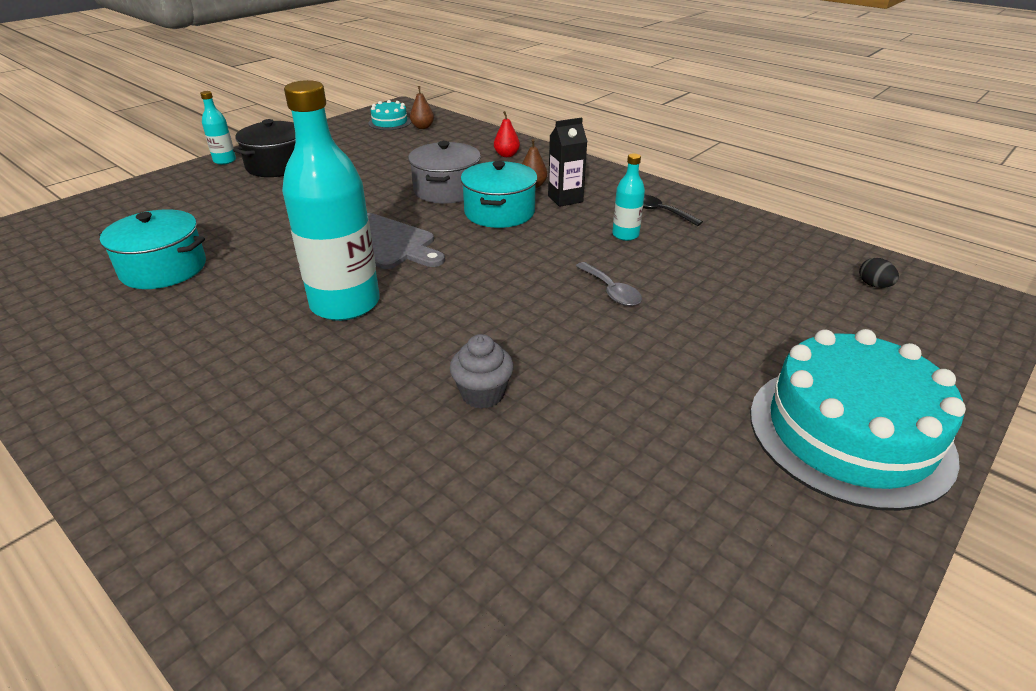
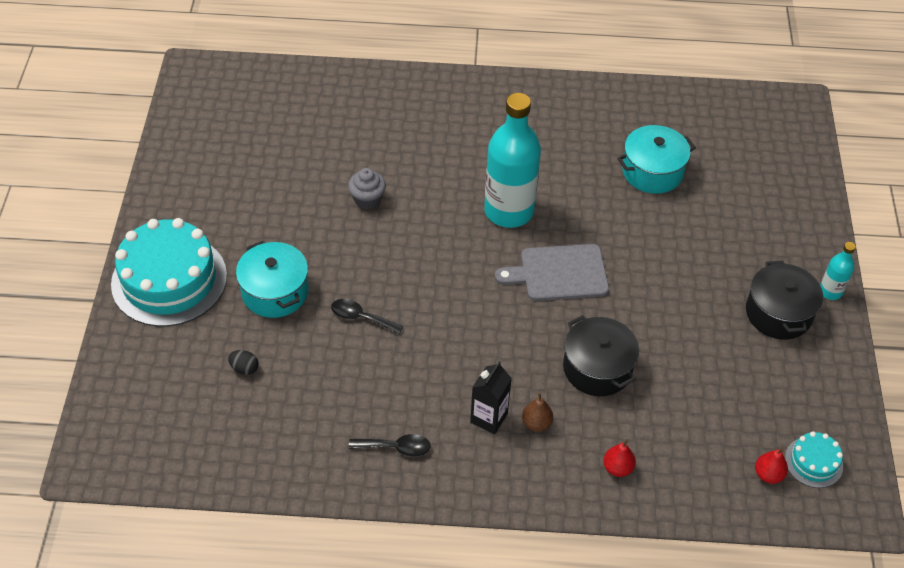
camera: 140 degrees right, 15 degrees up
grey pot [408,141,481,204] -> black pot [563,315,639,396]
brown pear [410,86,434,129] -> red pear [755,448,788,484]
turquoise pot [461,161,538,228] -> turquoise pot moved to [236,241,309,318]
grey spoon [576,262,642,306] -> black spoon [331,299,403,334]
turquoise bottle [612,153,645,241] -> none
black egg [859,258,899,288] -> black egg moved to [228,350,258,375]

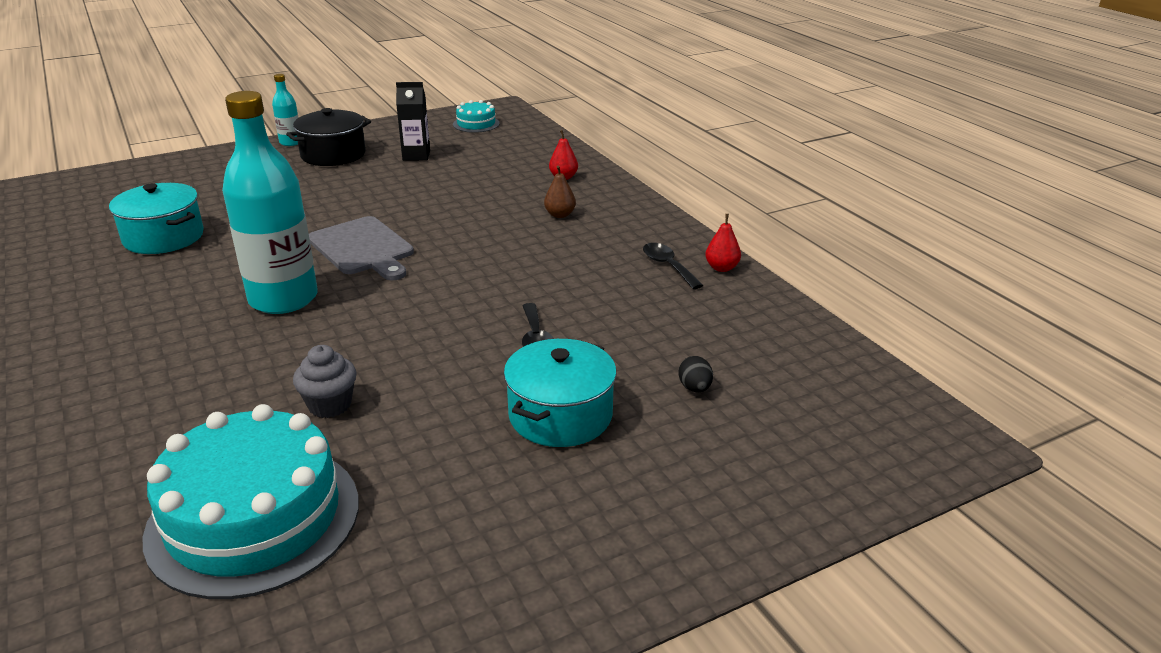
camera: 120 degrees left, 20 degrees down
turquoise cake [111,218,227,327] -> turquoise cake moved to [143,404,359,599]
black carton [470,361,512,434] -> black carton moved to [396,82,430,161]
black pot [563,315,639,396] -> none
red pear [755,448,788,484] -> red pear moved to [705,214,741,272]

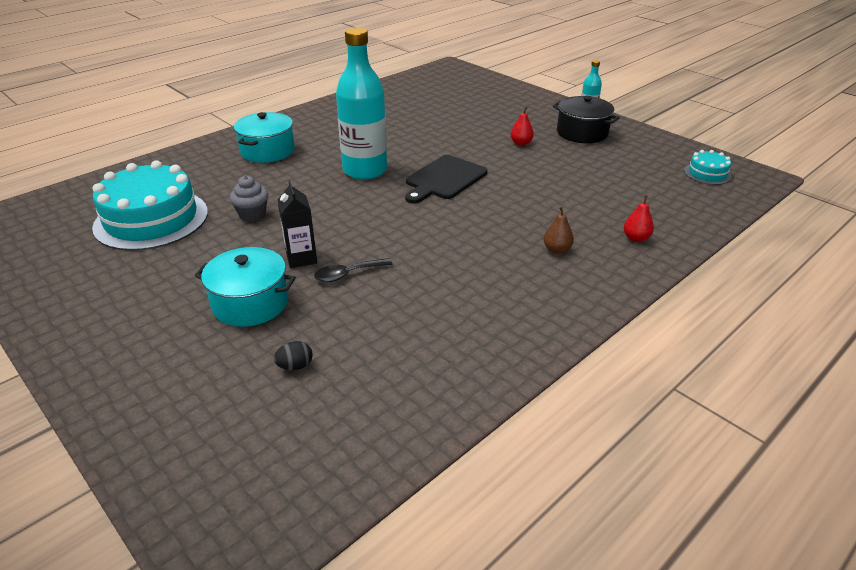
camera: 75 degrees right, 5 degrees up
turquoise pot [109,183,204,254] -> turquoise pot moved to [234,112,295,163]
grey cutting board [309,216,414,280] -> black cutting board [405,155,487,204]
black carton [396,82,430,161] -> black carton moved to [278,180,317,268]
black spoon [643,243,703,289] -> none
red pear [705,214,741,272] -> red pear moved to [511,107,534,146]

